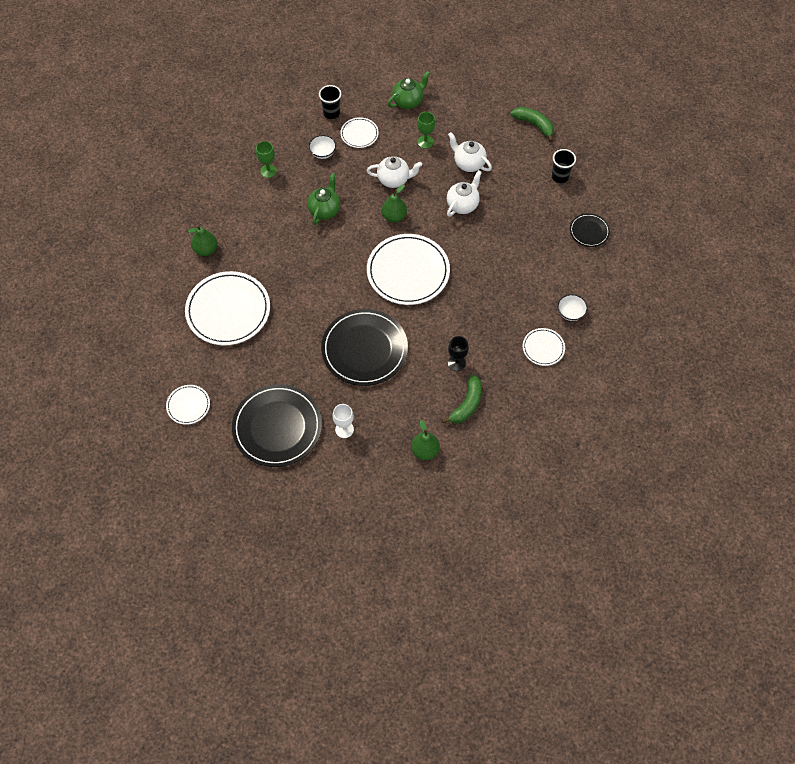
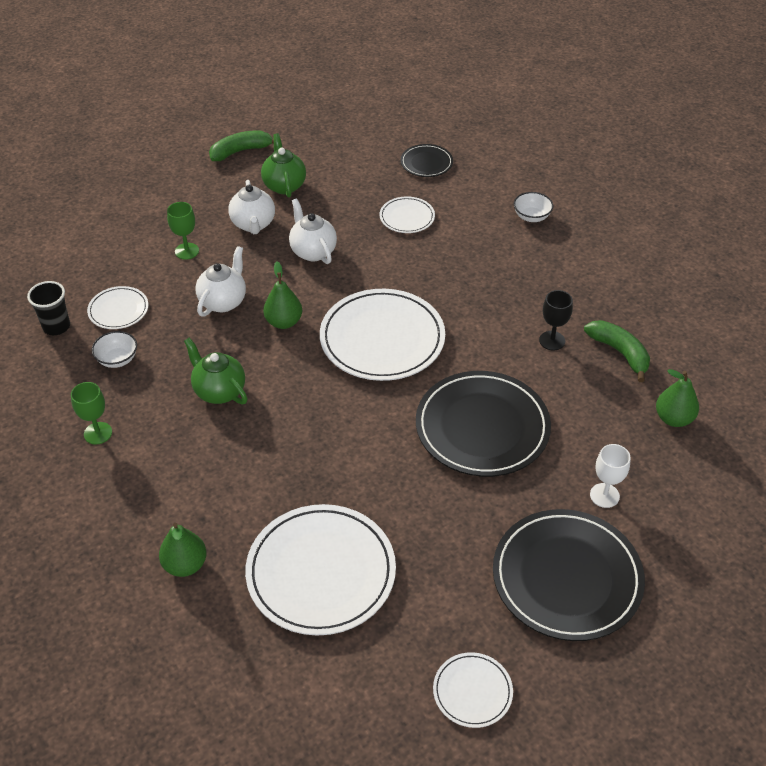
camera: 65 degrees left, 15 degrees down
green teapot [387,71,430,109] -> green teapot moved to [261,133,306,198]
white teapot [448,132,492,172] -> white teapot turned 75 degrees counterclockwise [228,180,275,234]
white plate [523,328,565,366] -> white plate moved to [380,196,435,233]
black cup [552,149,576,183] -> none

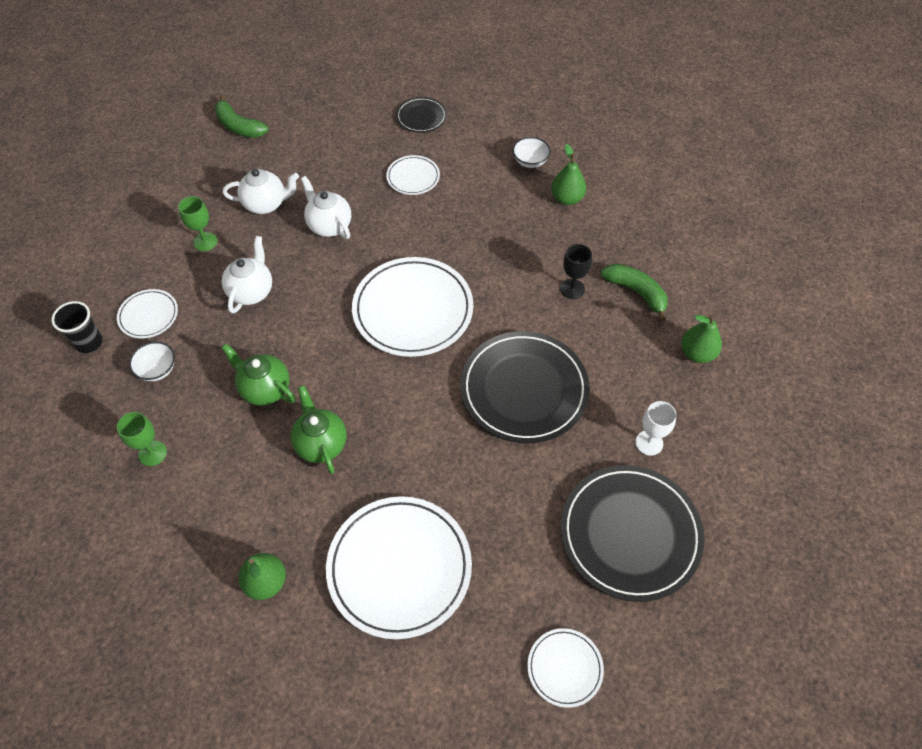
camera: 10 degrees left, 10 degrees up
green banana [209,131,274,161] -> green banana turned 105 degrees counterclockwise [214,95,268,138]
white teapot [228,180,275,234] -> white teapot turned 75 degrees counterclockwise [223,169,299,214]
green teapot [261,133,306,198] -> green teapot moved to [291,385,347,474]
green pear [263,262,302,329] -> green pear moved to [551,144,586,205]

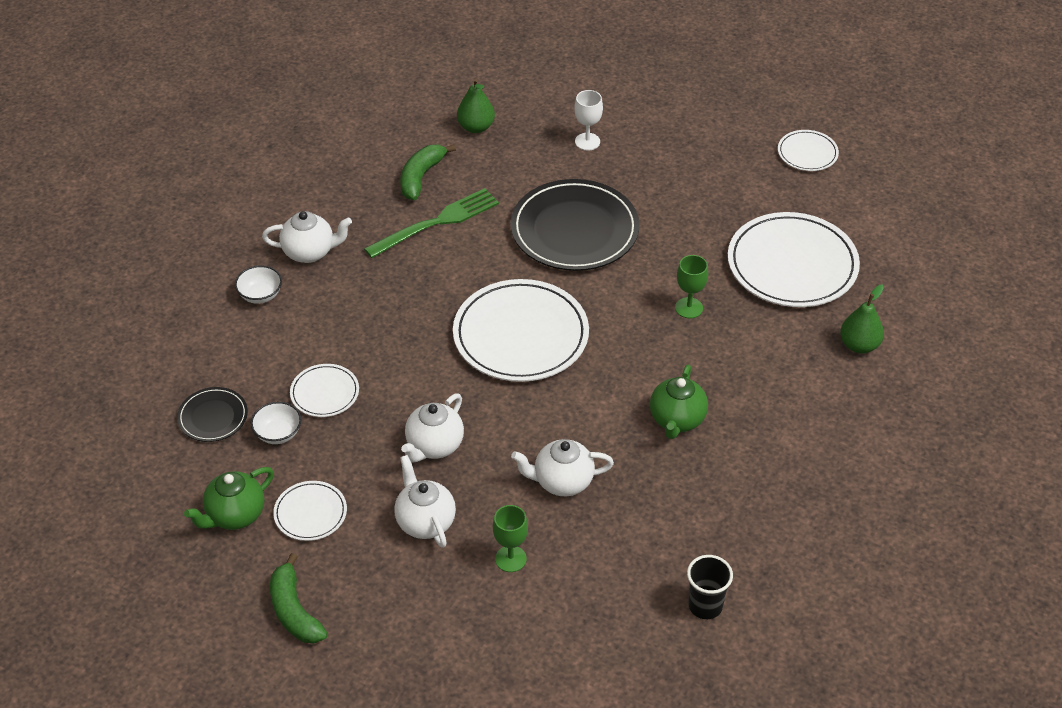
camera: 110 degrees left, 10 degrees down
white plate [117,289,178,338] -> white plate moved to [273,481,347,541]
green goblet [117,412,167,466] -> green goblet moved to [675,255,708,318]
white bowl [129,342,175,381] -> white bowl moved to [251,402,301,444]
green banana [214,95,268,138] -> green banana turned 135 degrees clockwise [270,553,328,643]
green teapot [291,385,347,474] -> green teapot moved to [184,467,274,530]
green pear [551,144,586,205] -> white teapot [262,211,352,263]
black goblet [560,244,592,299] -> green fork [364,188,499,258]
black plate [560,465,704,602] -> none

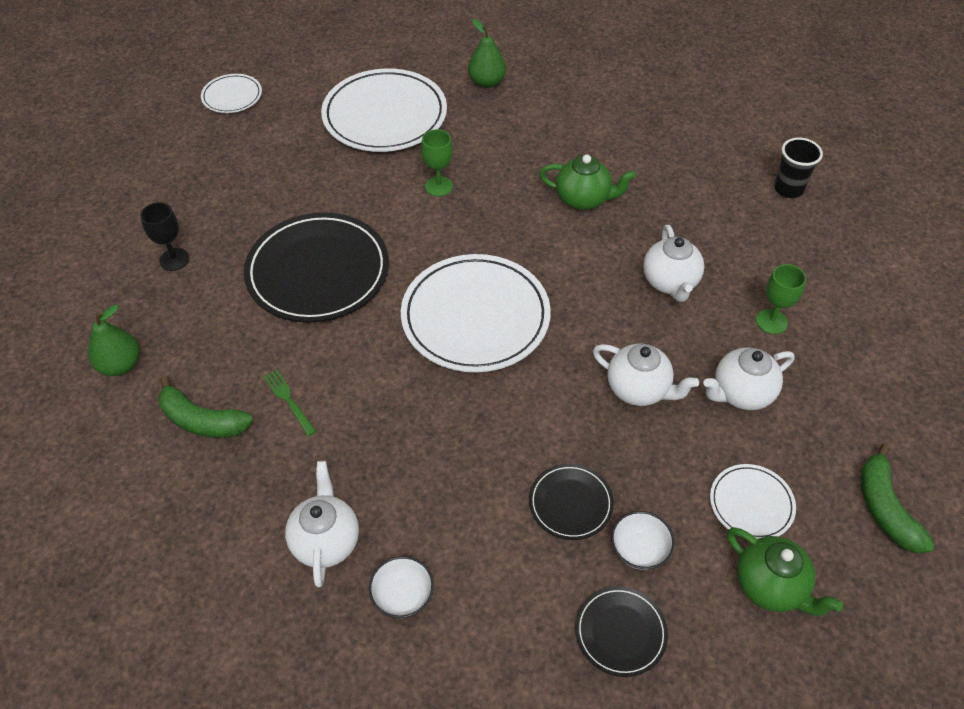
camera: 90 degrees left, 5 degrees up
green banana [270,553,328,643] -> green banana turned 105 degrees clockwise [861,444,935,554]
white plate [290,364,359,417] -> black plate [529,464,614,540]
green fork [364,188,499,258] -> green fork [263,369,316,436], size x0.49
white goblet [574,90,603,150] -> black goblet [140,202,190,271]

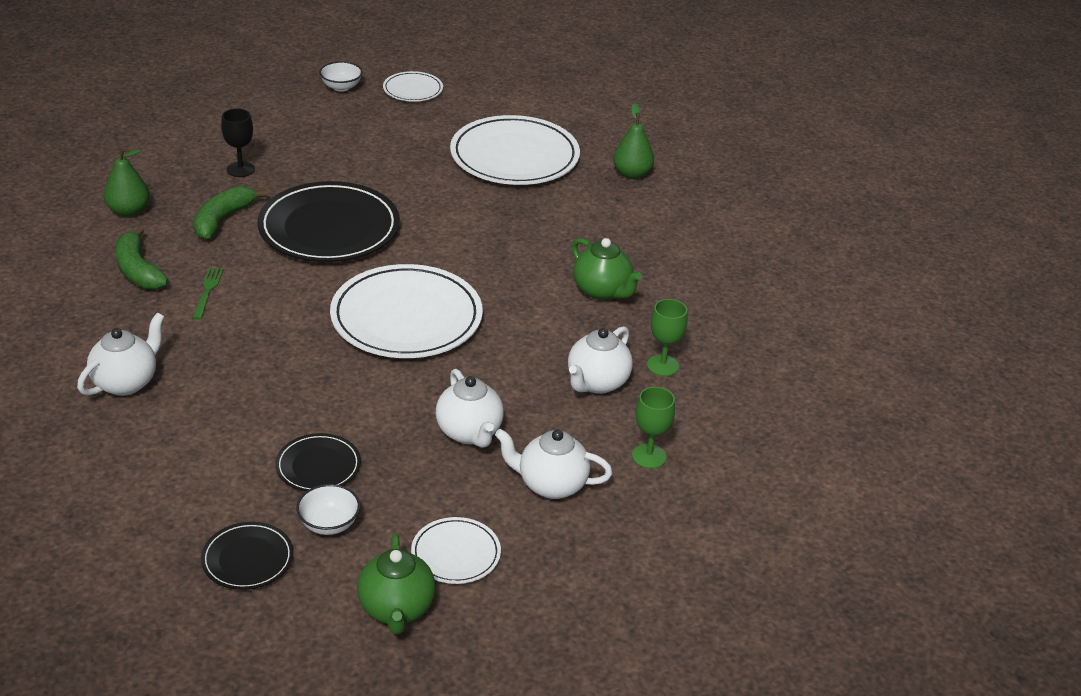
camera: 35 degrees right, 15 degrees down
white bowl [369,556,434,618] -> white bowl moved to [319,61,363,92]
green goblet [421,129,453,196] -> green goblet moved to [647,299,688,376]
black cup [774,138,823,198] -> none
green banana [861,444,935,554] -> green banana moved to [194,186,267,240]

